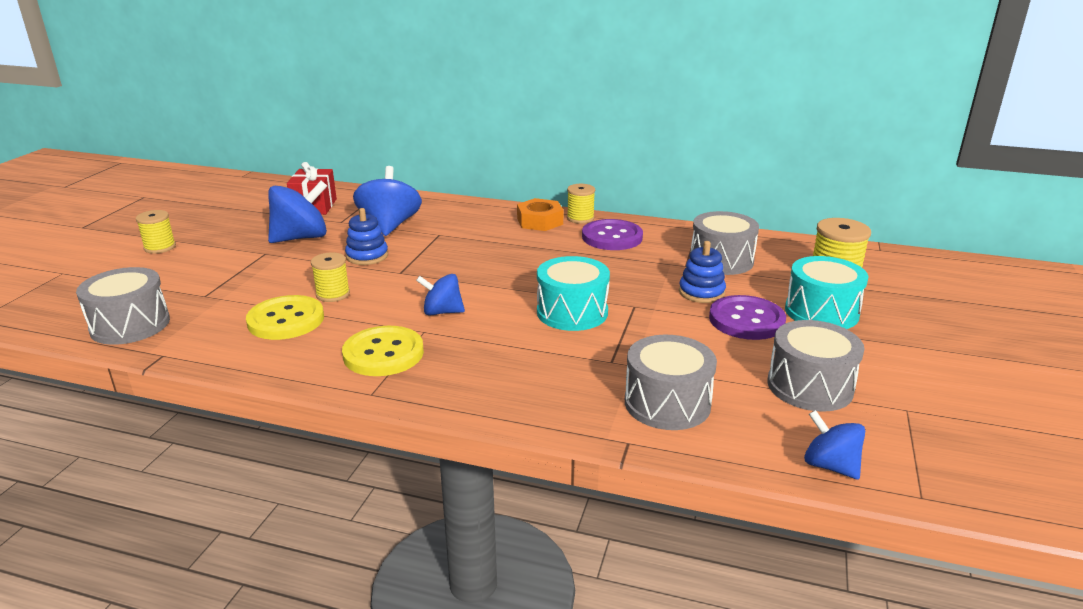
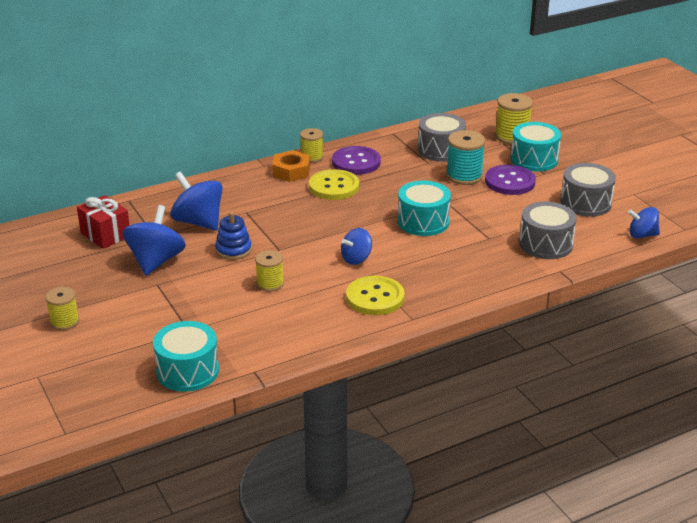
camera: 45 degrees left, 5 degrees up
grey drum [76,267,170,345] -> turquoise drum [153,321,219,392]
yellow button [246,295,324,340] -> yellow button moved to [309,169,359,200]
blue stacking toy [679,241,726,303] -> turquoise spool [446,130,485,185]

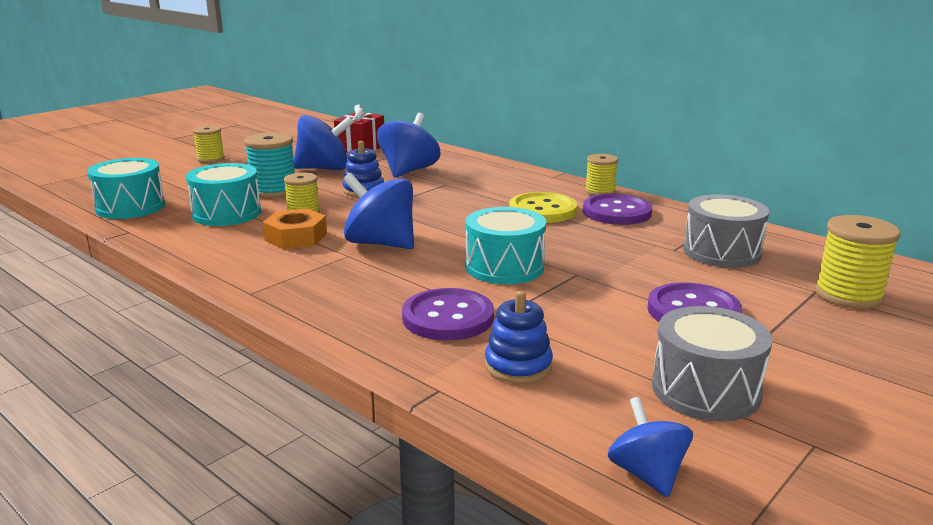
camera: 70 degrees right, 10 degrees down
orange nut [272,150,310,182] -> orange nut moved to [263,208,327,249]
blue spinning top [341,228,372,265] -> blue spinning top [343,173,414,249], size x1.67
yellow button [346,276,405,315] -> none
turquoise spool [446,130,485,185] -> turquoise spool moved to [244,132,295,198]
turquoise drum [510,122,561,171] -> turquoise drum moved to [186,163,261,226]
grey drum [519,202,577,259] -> blue stacking toy [485,291,553,384]
none -> purple button [402,288,494,341]

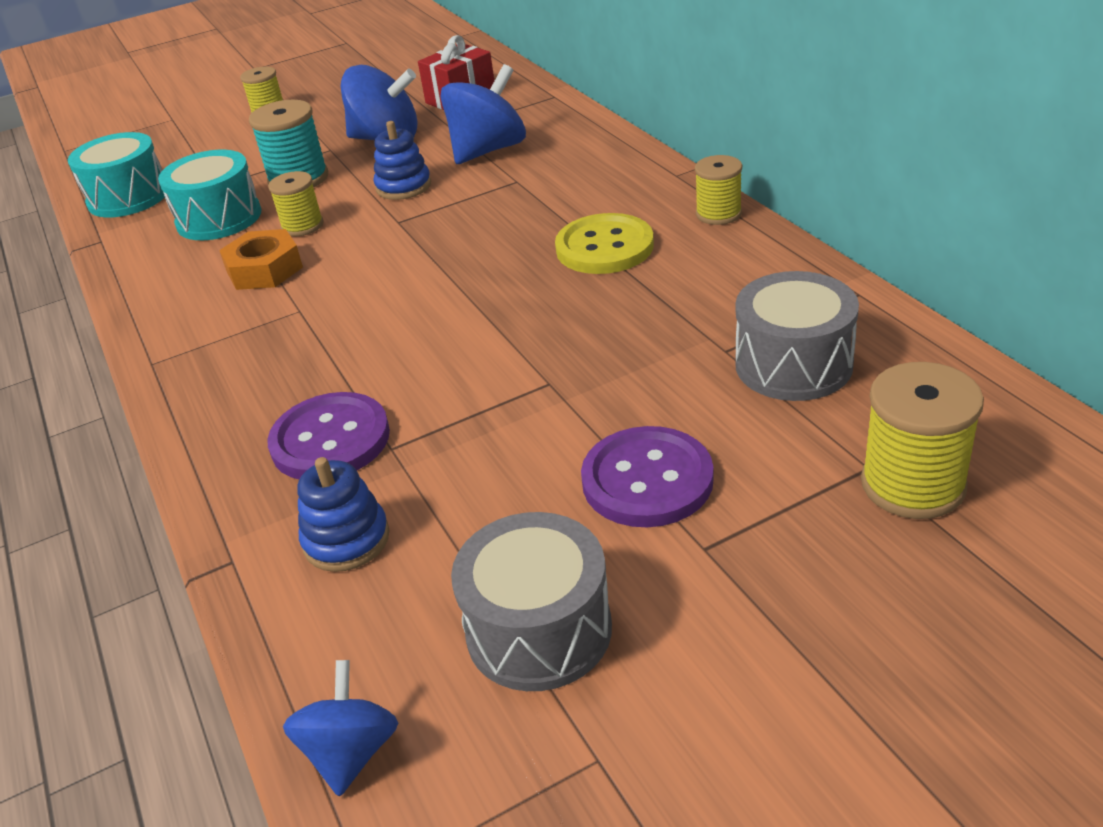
camera: 25 degrees right, 15 degrees up
blue spinning top [343,173,414,249] -> none
turquoise drum [466,207,546,284] -> none
purple button [583,194,652,225] -> none

